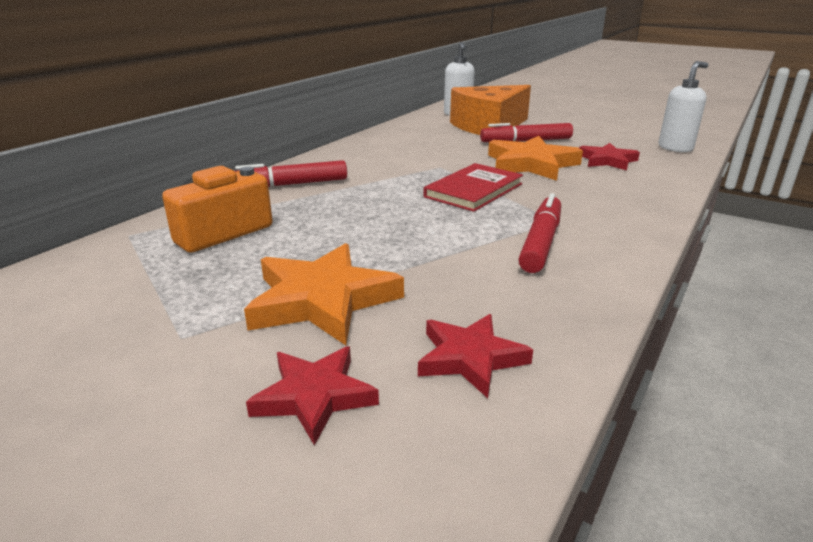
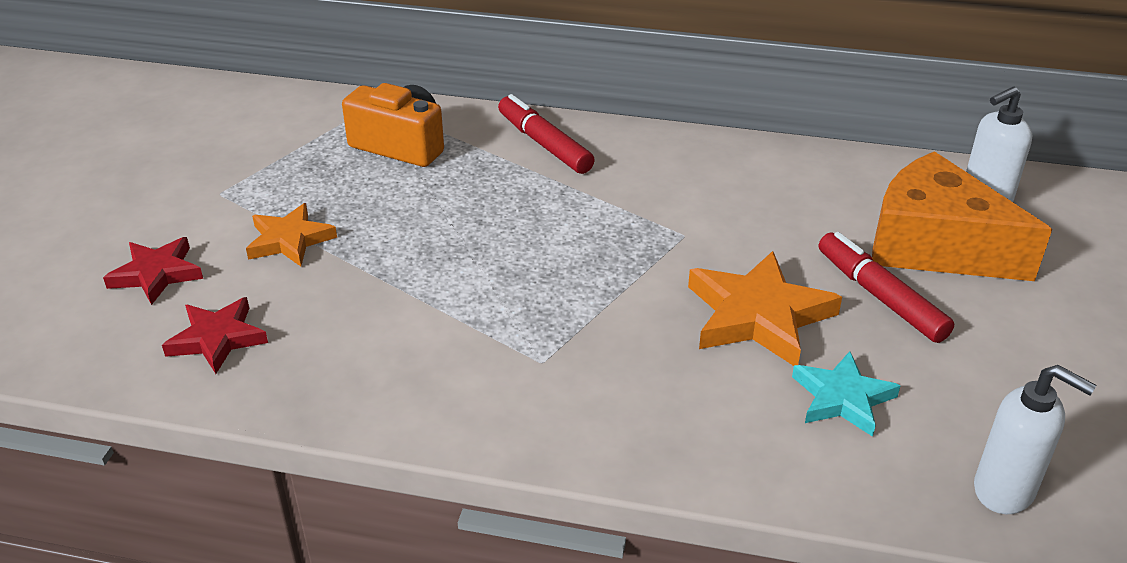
camera: 70 degrees right, 10 degrees up
orange star [244,243,404,345] -> orange star [246,203,337,266], size x0.63
red book [424,163,523,212] -> none
red marker [518,193,561,273] -> none
red star [579,143,640,171] -> turquoise star [792,351,900,437]

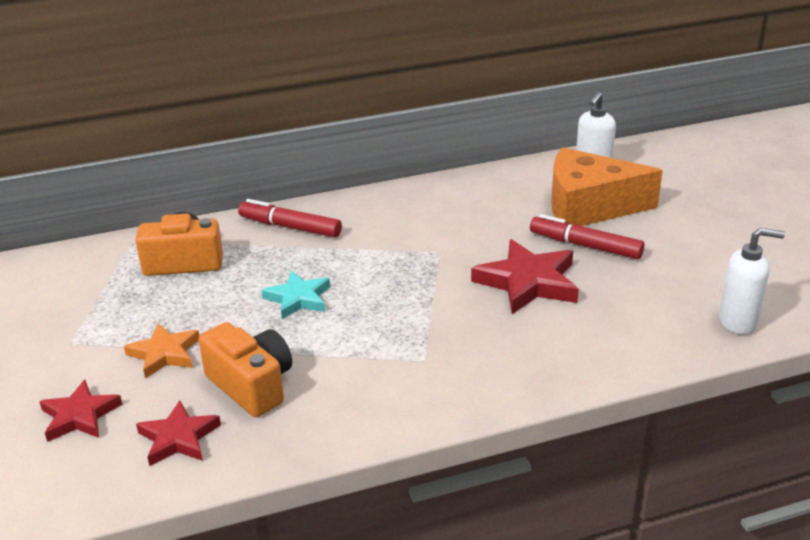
camera: 30 degrees left, 5 degrees down
orange star [688,251,842,366] -> red star [471,239,579,314]
turquoise star [792,351,900,437] -> turquoise star moved to [261,271,330,319]
none -> orange camera [199,322,292,417]

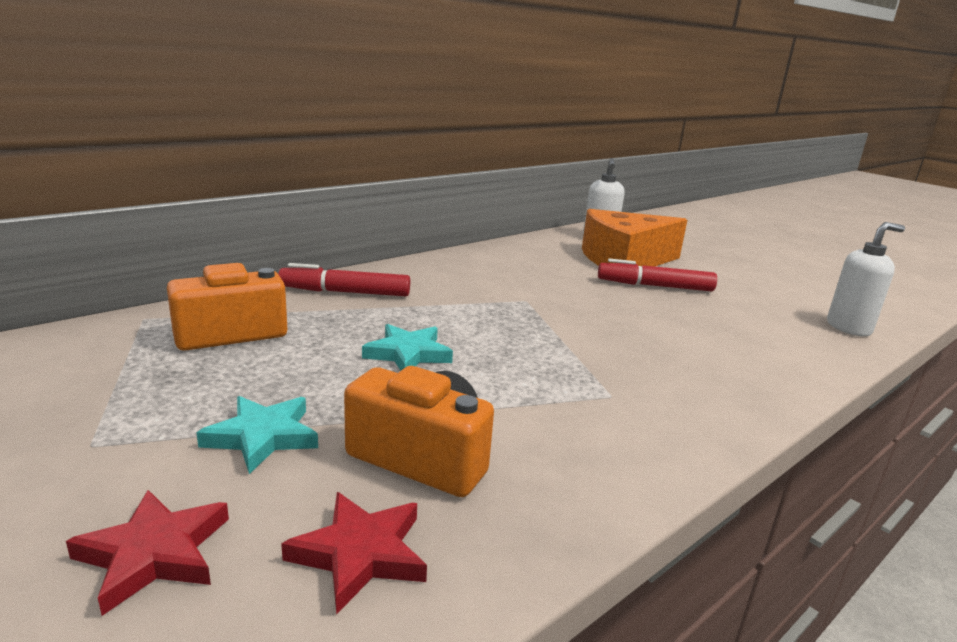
camera: 25 degrees left, 10 degrees down
orange star [124,323,199,378] -> turquoise star [196,396,318,474]
red star [471,239,579,314] -> none

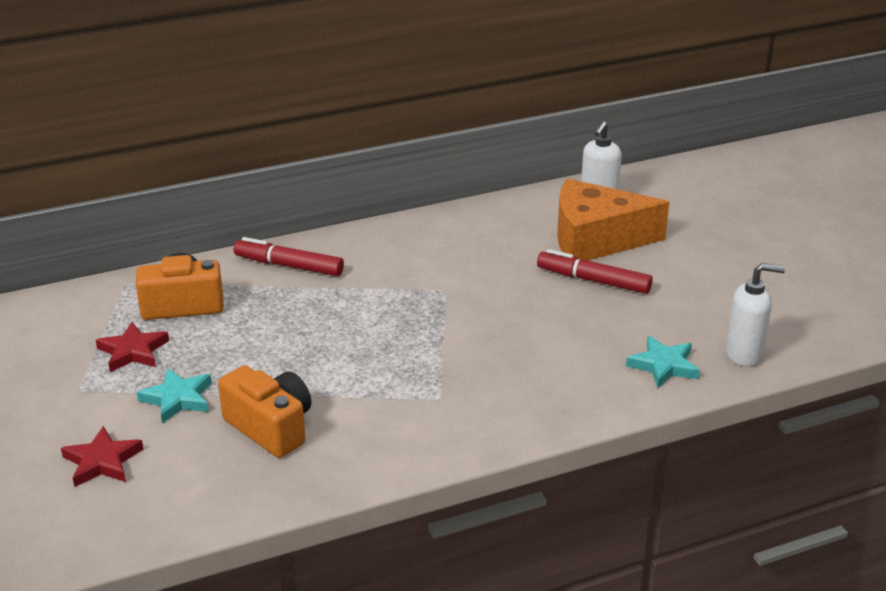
camera: 20 degrees right, 10 degrees up
red star [281,492,427,615] -> red star moved to [96,322,169,372]
turquoise star [362,324,453,371] -> turquoise star moved to [626,336,700,388]

